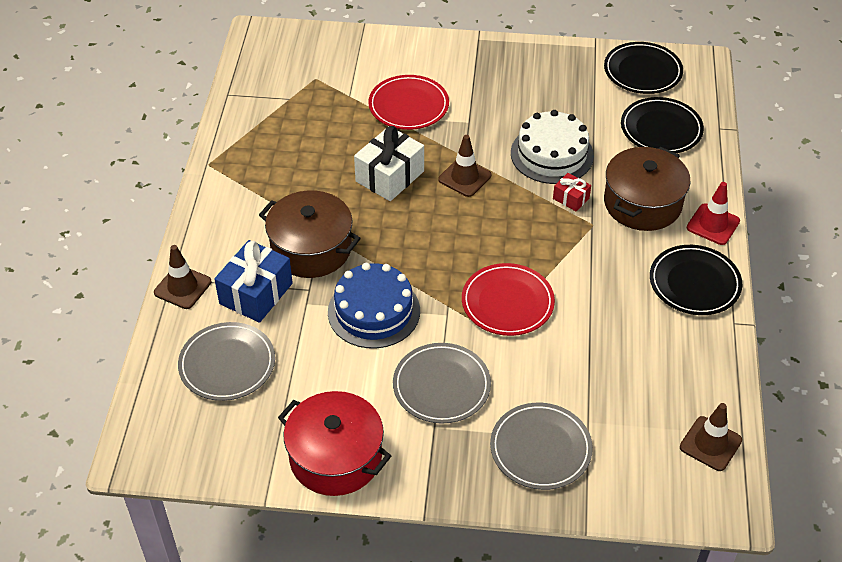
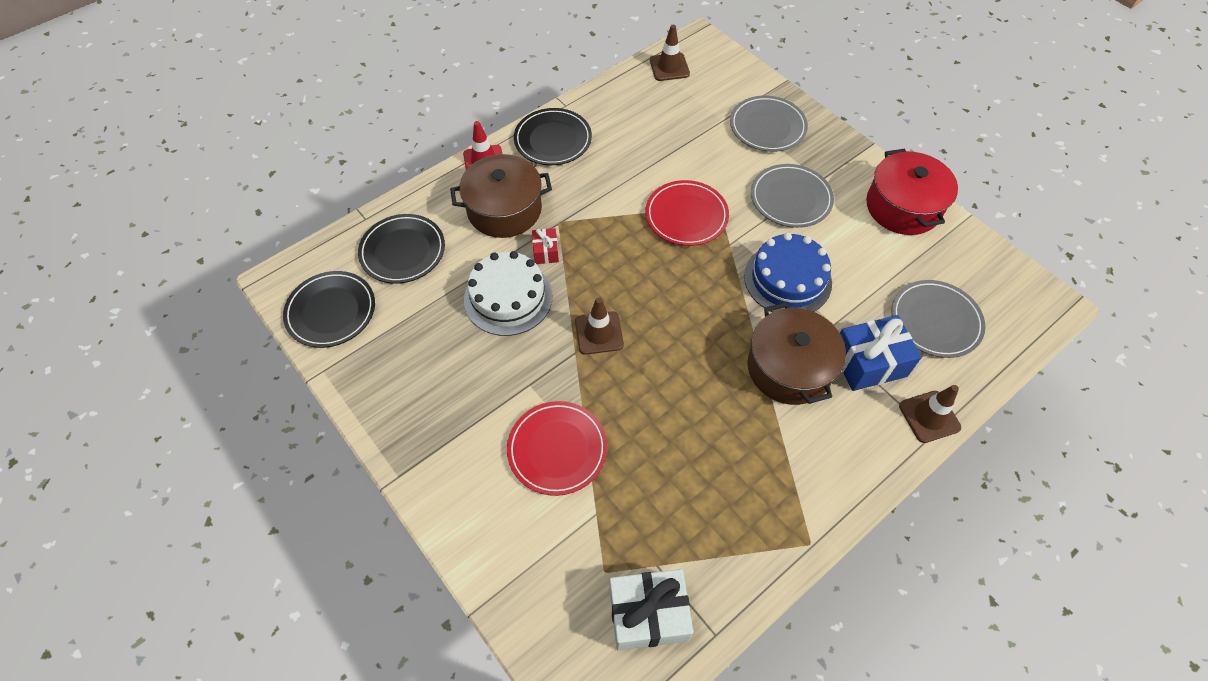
camera: 135 degrees left, 10 degrees up
white gift [354,126,424,201] -> white gift moved to [609,569,693,650]

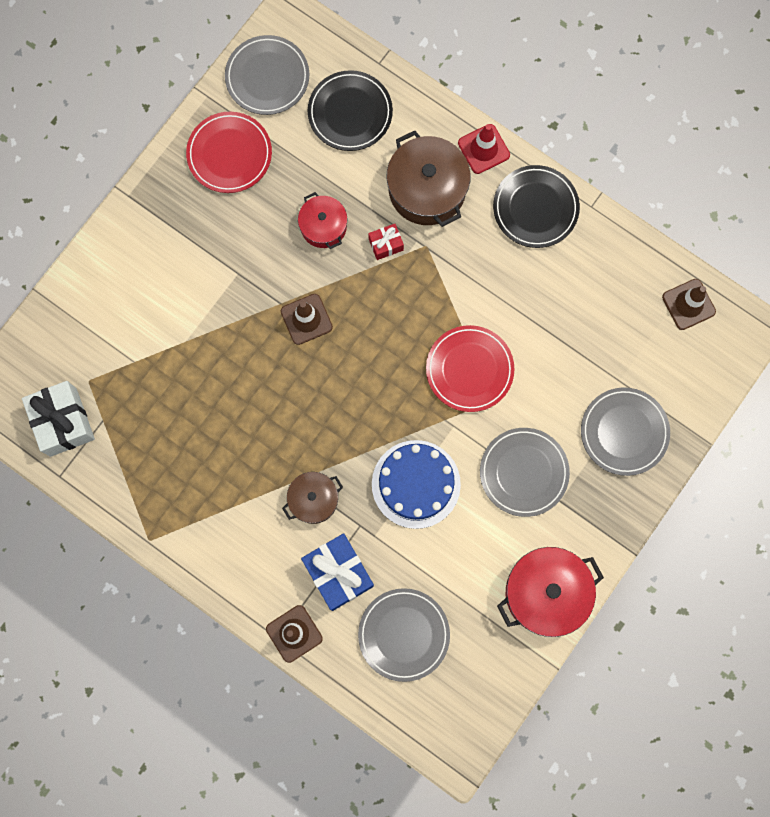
camera: 75 degrees right, 20 degrees up
black plate [283,271,375,348] -> grey plate [225,35,309,115]
white cake [464,251,553,336] -> red pot [298,192,347,249]
red plate [507,401,607,496] -> red plate moved to [186,112,272,193]
brown pot [747,302,846,405] -> brown pot [282,472,343,524], size x0.59

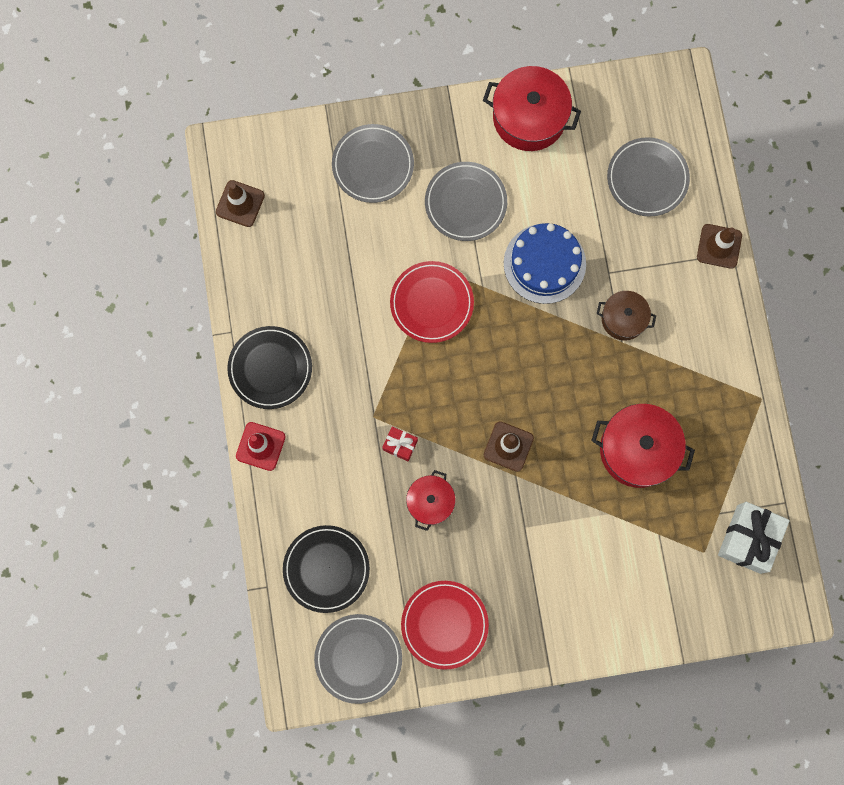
camera: 135 degrees left, 0 degrees up
blue gift [301,533,374,611] -> none
brown pot [387,131,471,227] -> none
none -> red pot [591,404,695,488]

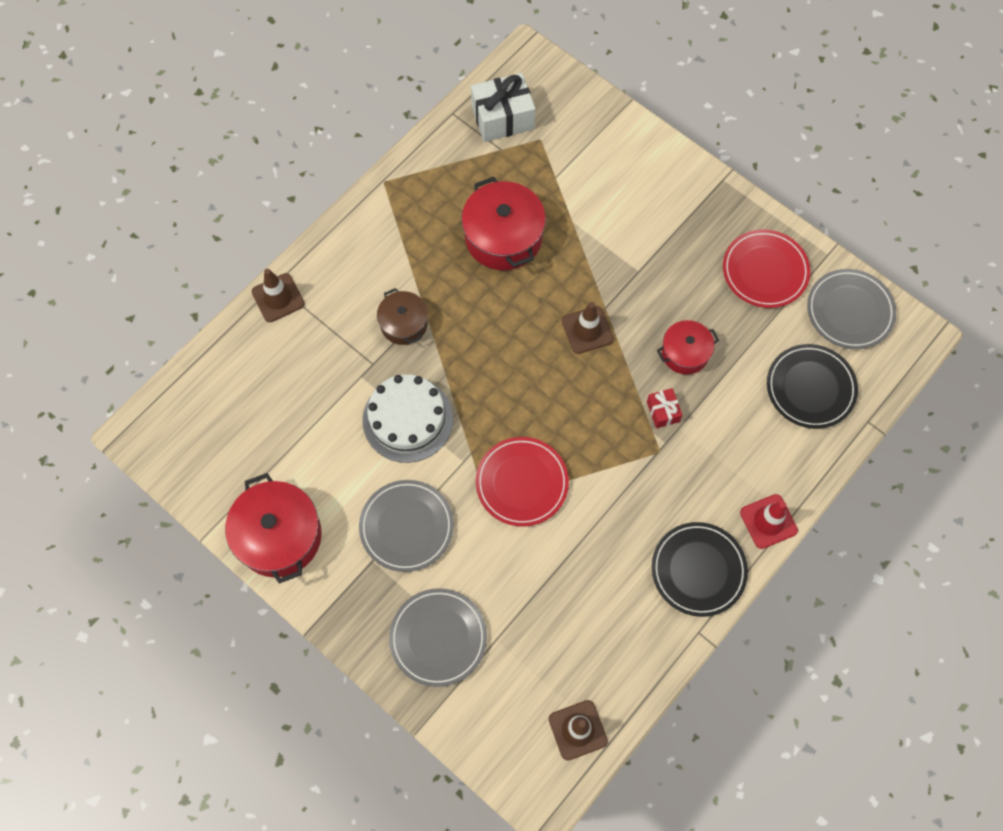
camera: 130 degrees left, 10 degrees down
blue cake [504,223,586,304] -> white cake [362,374,453,463]
grey plate [607,137,690,217] -> none

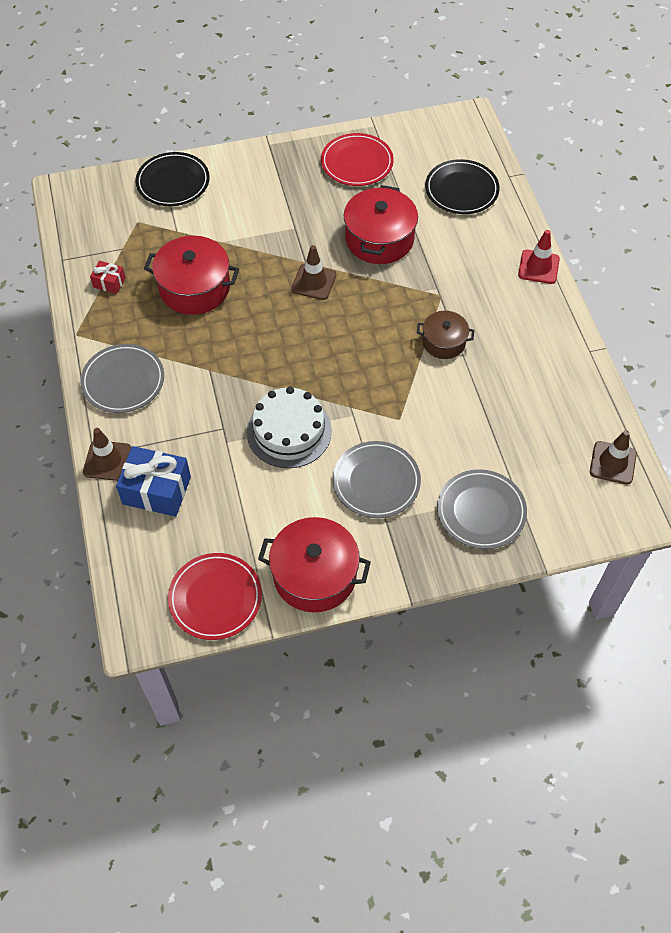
camera: 55 degrees left, 10 degrees down
brown pot [377,288,428,345] -> brown pot moved to [417,311,475,359]
white gift [471,73,536,142] -> none
red plate [476,437,569,527] -> red plate moved to [168,553,262,640]
red gift [647,388,682,428] -> red gift moved to [90,261,126,294]
black plate [652,522,748,617] -> black plate moved to [135,152,210,206]
red pot [657,320,719,375] -> red pot [344,185,418,264], size x1.68
grey plate [807,269,896,349] -> grey plate moved to [80,344,164,413]
none -> blue gift [116,446,191,517]

